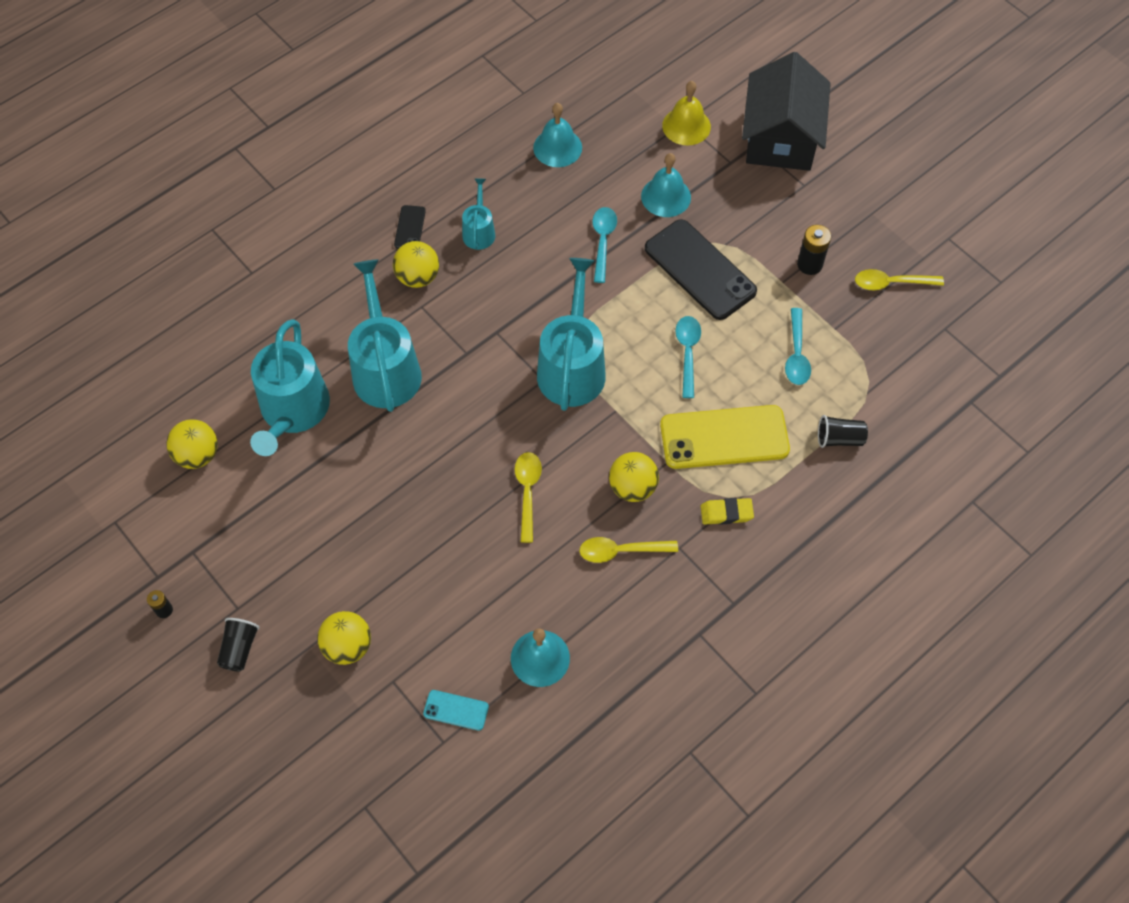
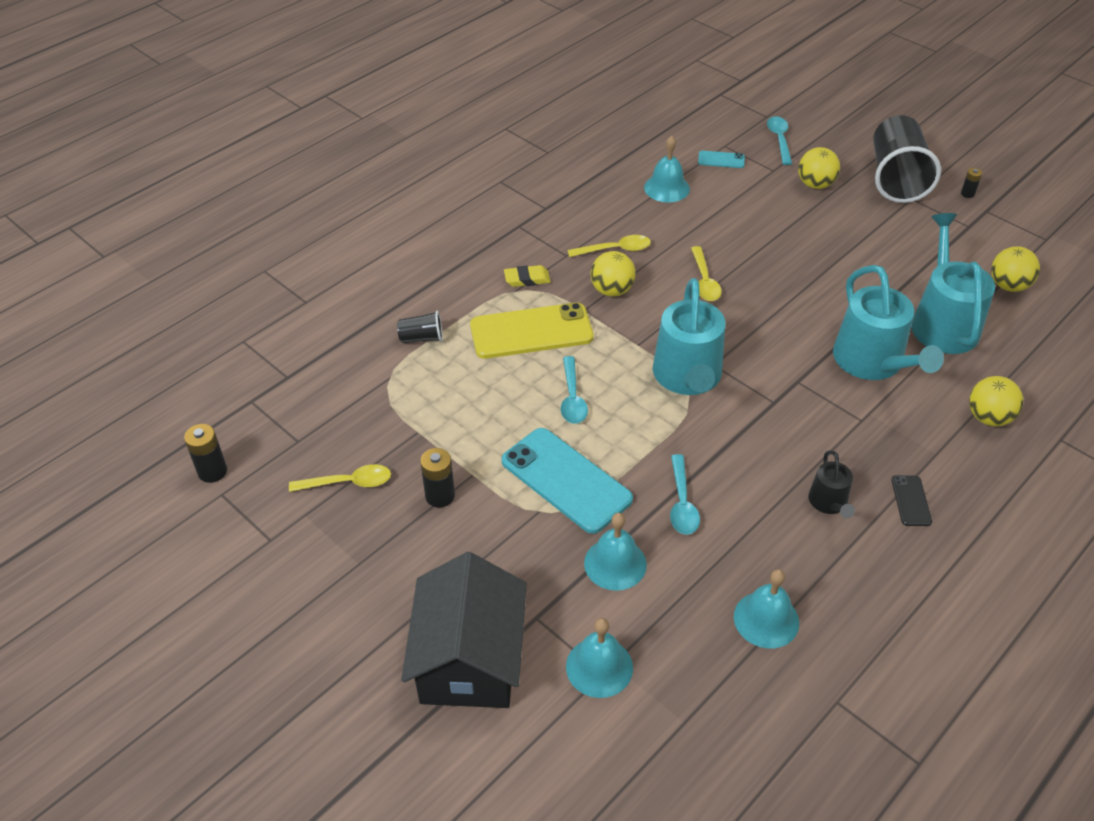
camera: 175 degrees right, 15 degrees down
black cup [217,618,260,672] -> black cup [873,115,941,203], size x2.26
yellow ball [393,241,439,288] -> yellow ball moved to [969,376,1023,426]
turquoise watering can [462,178,495,250] -> black watering can [808,450,855,519]
black phone [645,219,757,320] -> turquoise phone [502,428,633,534]
yellow bell [662,81,711,145] -> turquoise bell [566,618,633,698]
turquoise spoon [785,308,811,385] -> turquoise spoon moved to [767,116,792,165]
none -> black battery [184,424,227,483]

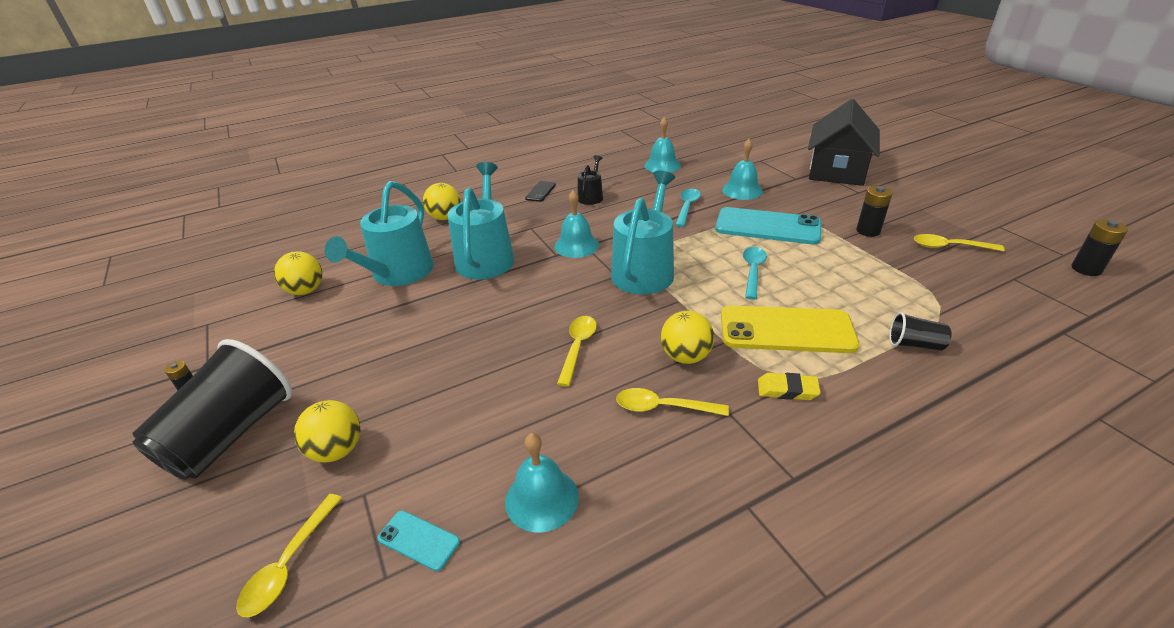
camera: 160 degrees left, 10 degrees down
turquoise phone [502,428,633,534] -> turquoise phone turned 45 degrees counterclockwise [715,207,822,245]
turquoise bell [566,618,633,698] -> turquoise bell moved to [554,190,599,258]
turquoise spoon [767,116,792,165] -> yellow spoon [236,494,342,617]

